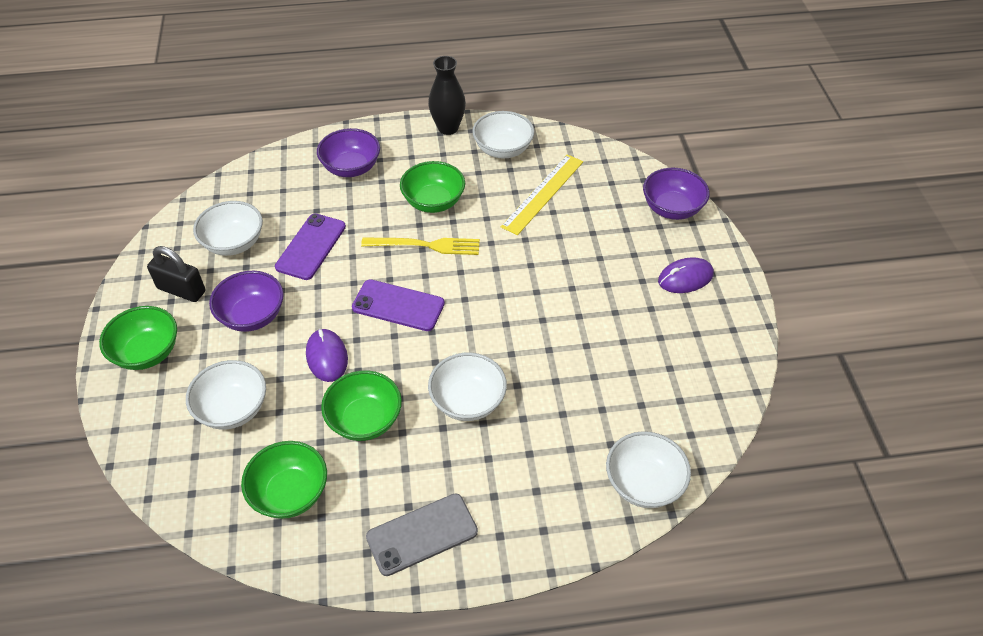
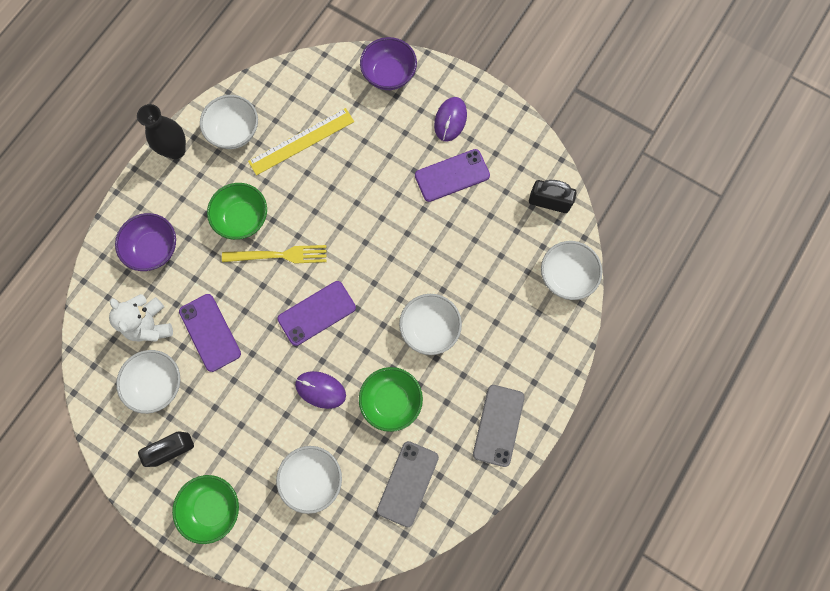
camera: 50 degrees left, 25 degrees up
purple bowl [209,271,284,332] -> none
green bowl [241,441,327,519] -> grey phone [377,441,439,527]
yellow fork [361,238,480,255] -> yellow fork turned 45 degrees clockwise [222,245,327,264]
yellow ruler [501,154,583,235] -> yellow ruler turned 75 degrees clockwise [248,108,354,175]
none -> white teddy bear [109,294,173,342]
none -> purple phone [415,149,490,202]
none -> black padlock [529,180,576,213]

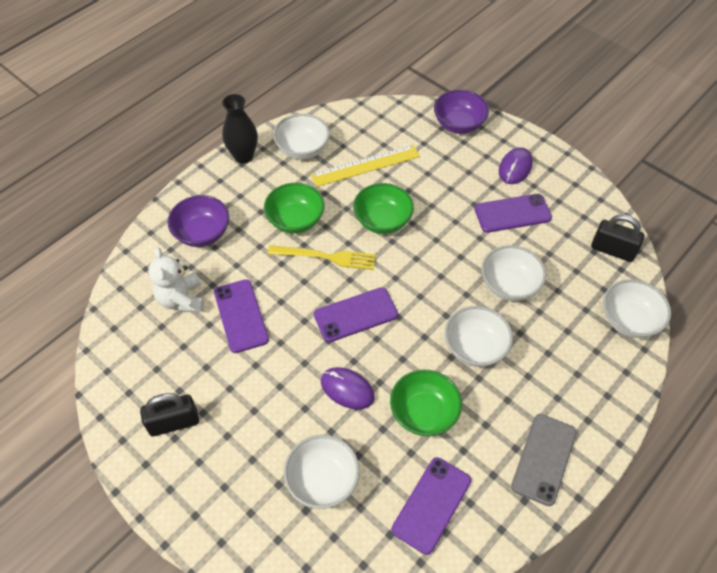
camera: 10 degrees right, 20 degrees down
white bowl [116,350,180,414] -> white bowl moved to [481,245,546,301]
green bowl [172,475,239,544] -> green bowl moved to [353,183,414,234]
grey phone [377,441,439,527] -> purple phone [392,457,471,555]

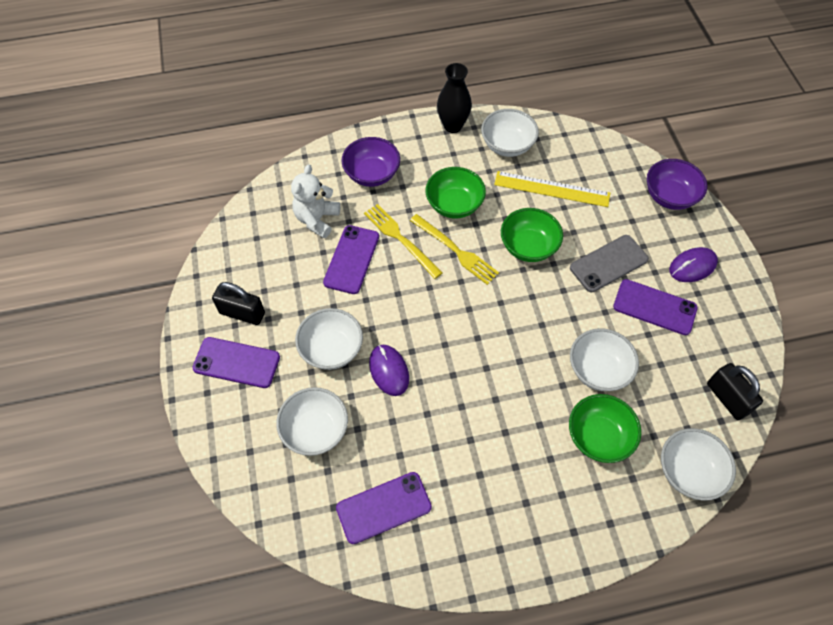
camera: 35 degrees right, 5 degrees up
purple phone [314,287,398,342] -> purple phone moved to [192,337,280,388]
green bowl [390,369,462,436] -> green bowl moved to [569,394,641,463]
white bowl [445,306,513,367] -> white bowl moved to [295,308,363,370]
grey phone [511,414,577,506] -> grey phone moved to [570,235,649,292]
none -> yellow fork [364,204,443,279]

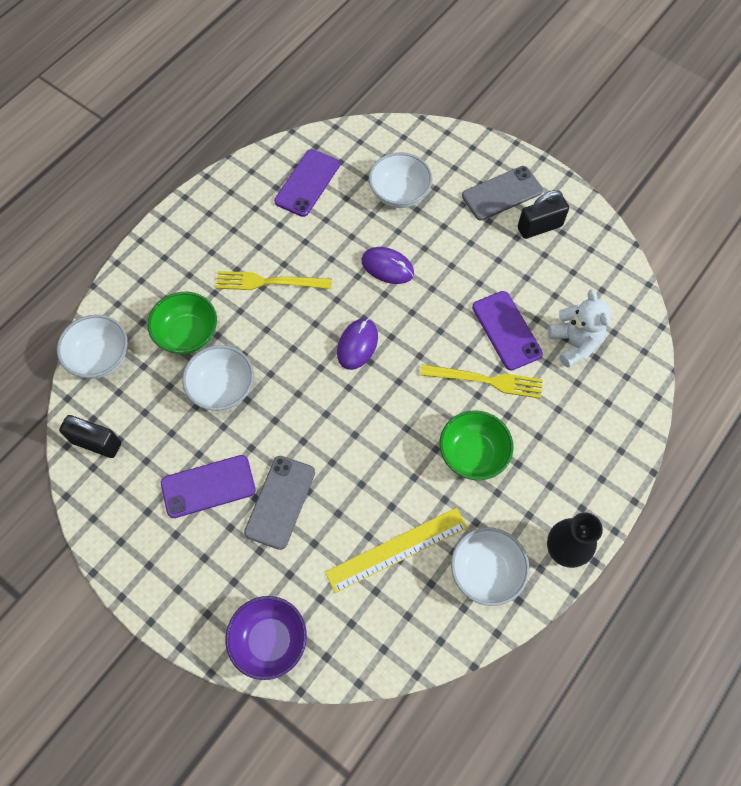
camera: 140 degrees right, 5 degrees up
purple phone [192,337,280,388] -> grey phone [462,166,543,221]
white bowl [295,308,363,370] -> none
purple bowl [342,137,400,187] -> none
yellow fork [410,214,499,285] -> yellow fork moved to [216,271,332,290]
green bowl [501,208,563,262] -> none
purple mouse [669,247,718,282] -> purple mouse moved to [337,318,378,370]

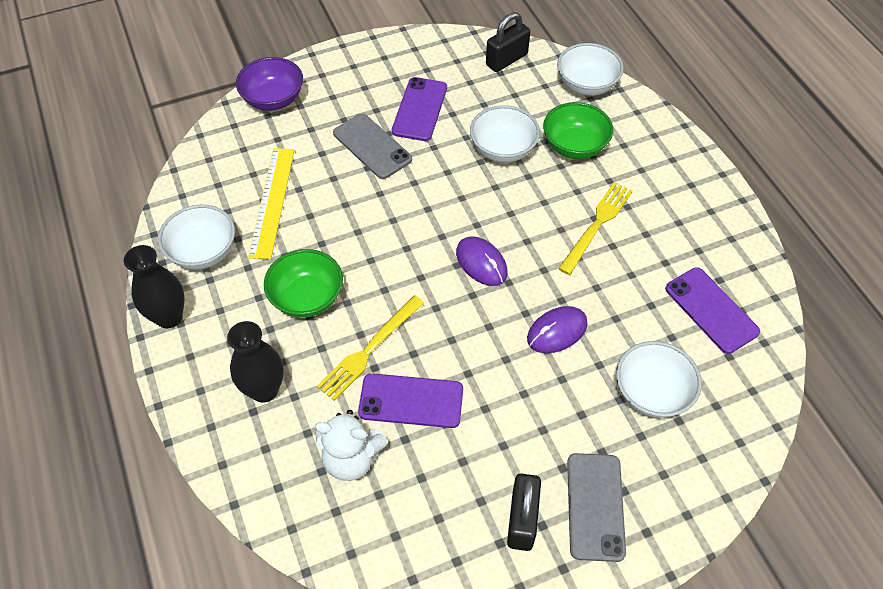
camera: 120 degrees right, 10 degrees down
none -> black vase [227,321,284,403]

